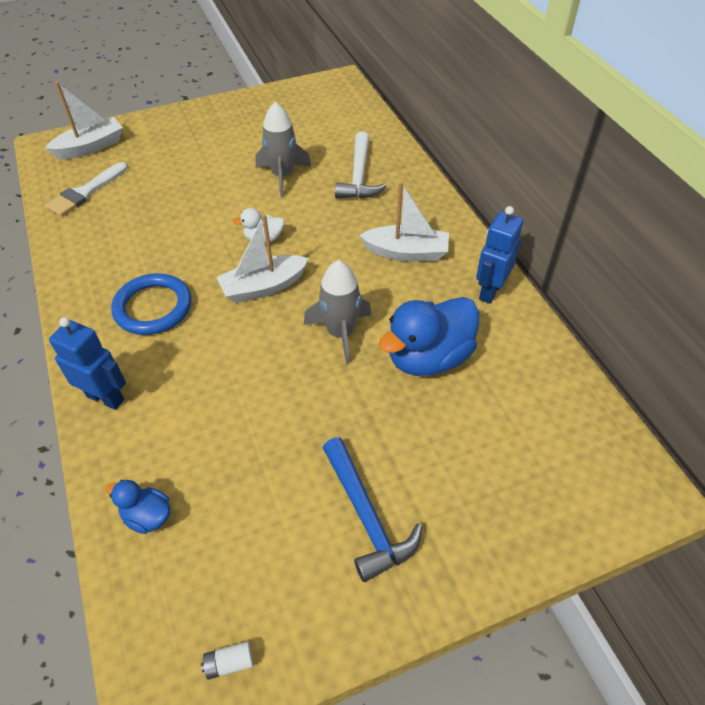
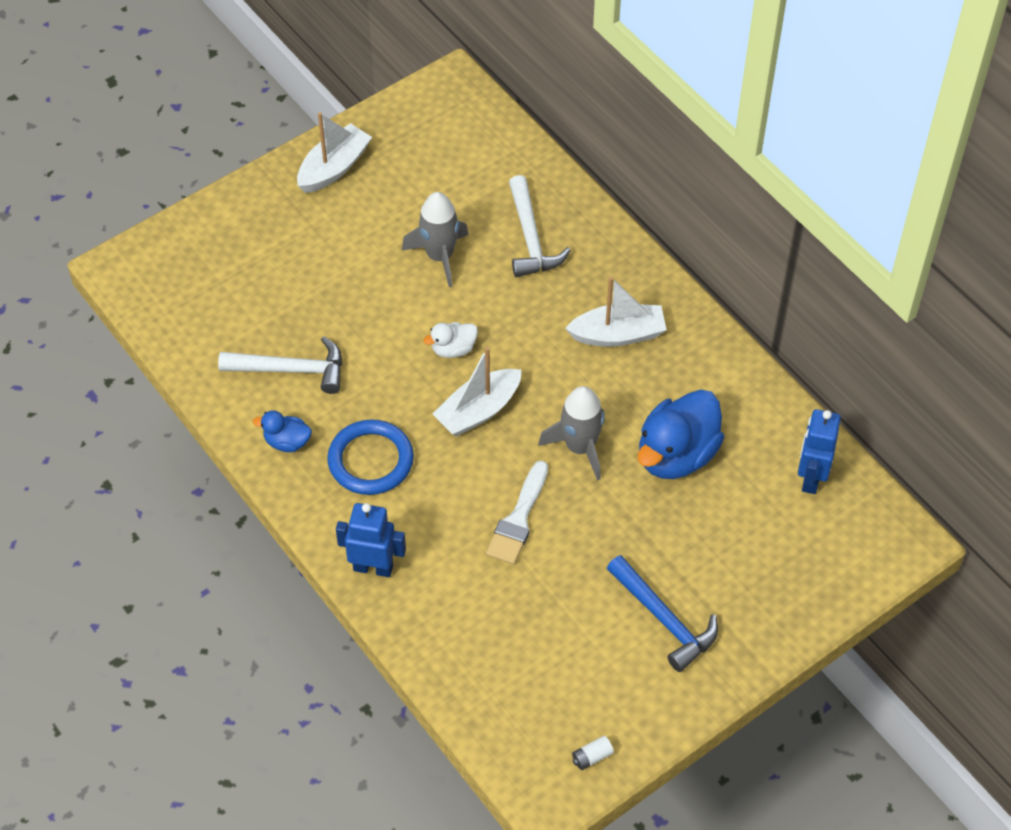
camera: 15 degrees left, 5 degrees up
white boat [45,82,123,159] -> white boat moved to [297,112,372,193]
white brush [45,162,128,217] -> white brush moved to [486,461,548,565]
blue duck [105,480,170,534] -> blue duck moved to [253,410,312,452]
blue robot [476,206,523,304] -> blue robot moved to [798,409,841,494]
none -> white hammer [218,336,342,394]

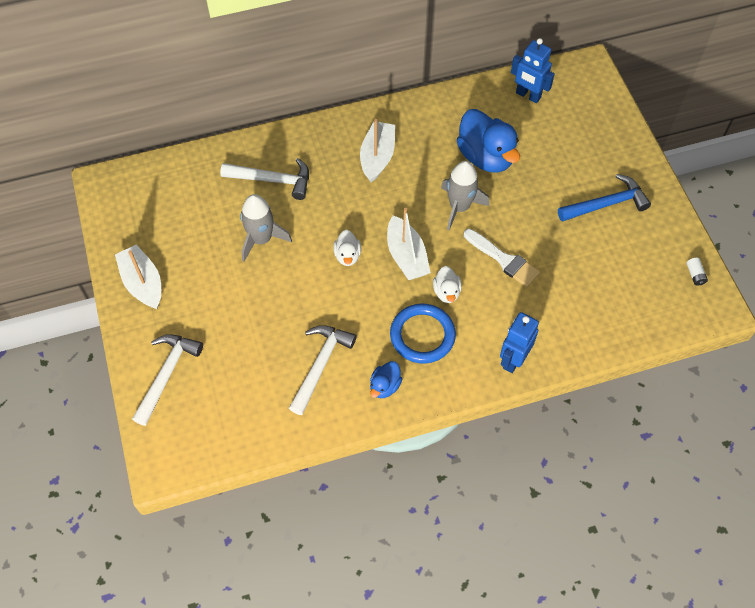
camera: 70 degrees left, 5 degrees up
none -> white hammer [132,334,203,426]
none -> white duck [433,266,462,303]

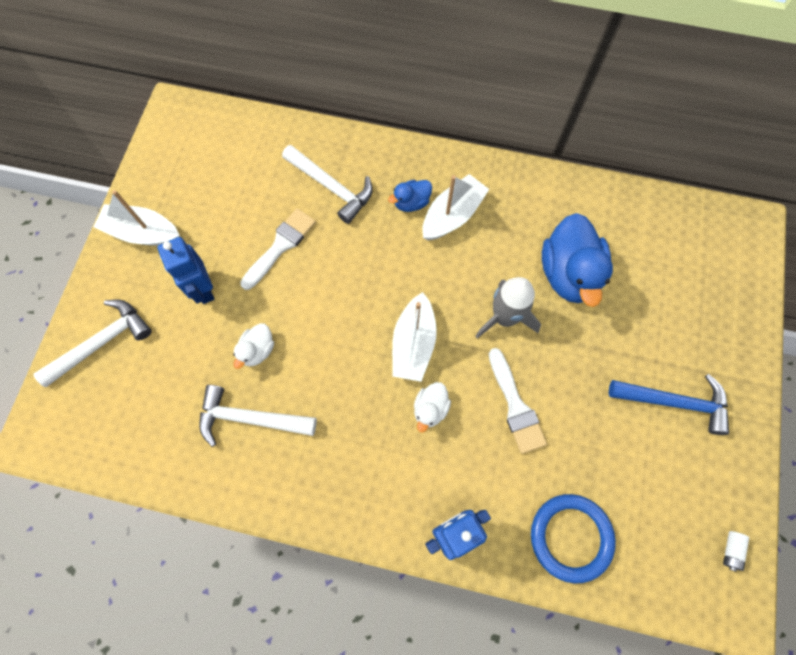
camera: 30 degrees right, 10 degrees up
white boat [115,244,161,309] -> white boat turned 75 degrees counterclockwise [94,190,180,246]
grey rocket [240,194,292,262] -> white brush [240,209,316,290]
white hammer [289,325,357,415] -> white hammer turned 135 degrees counterclockwise [199,385,317,447]
white duck [333,230,361,266] -> white duck moved to [233,323,274,369]
blue duck [370,361,402,398] -> blue duck moved to [388,180,432,212]
blue ring [390,304,456,364] -> blue ring moved to [531,494,616,583]
blue robot [511,38,555,103] -> blue robot moved to [157,237,214,304]

